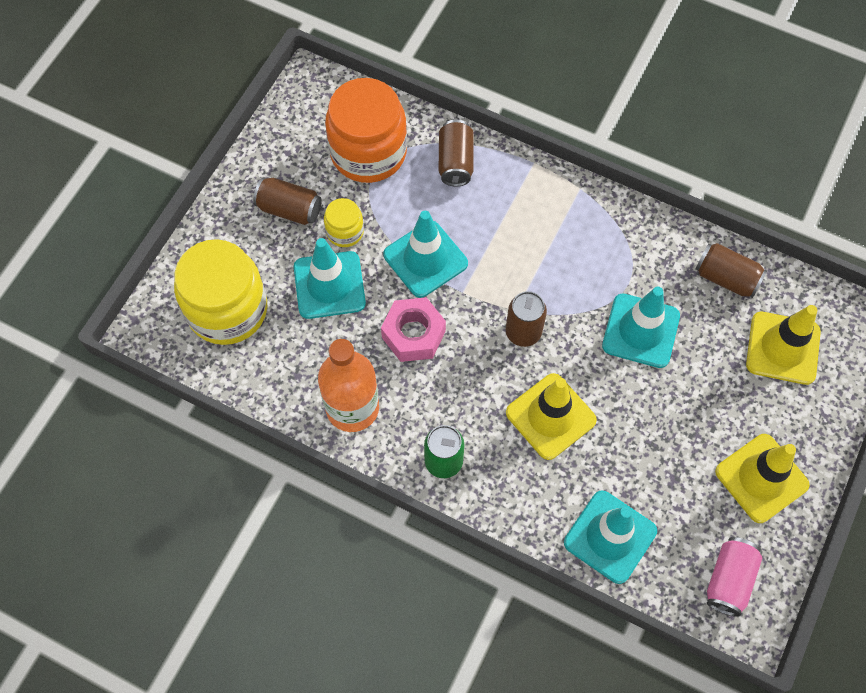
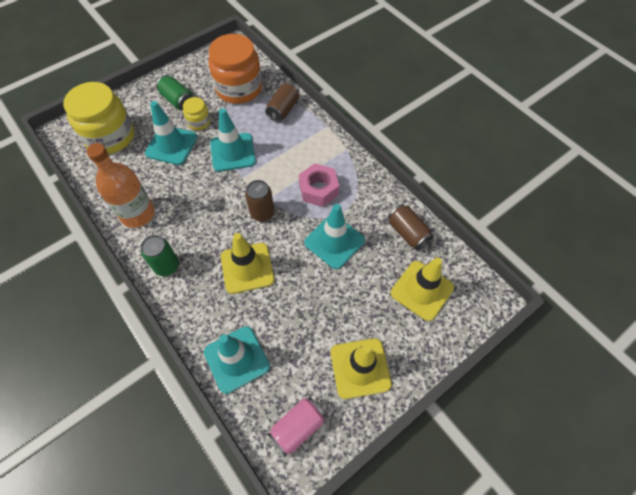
camera: 25 degrees right, 5 degrees down
brown can [253,177,322,225] -> green can [156,75,193,110]
pink nut [381,297,446,362] -> pink nut moved to [299,163,339,207]

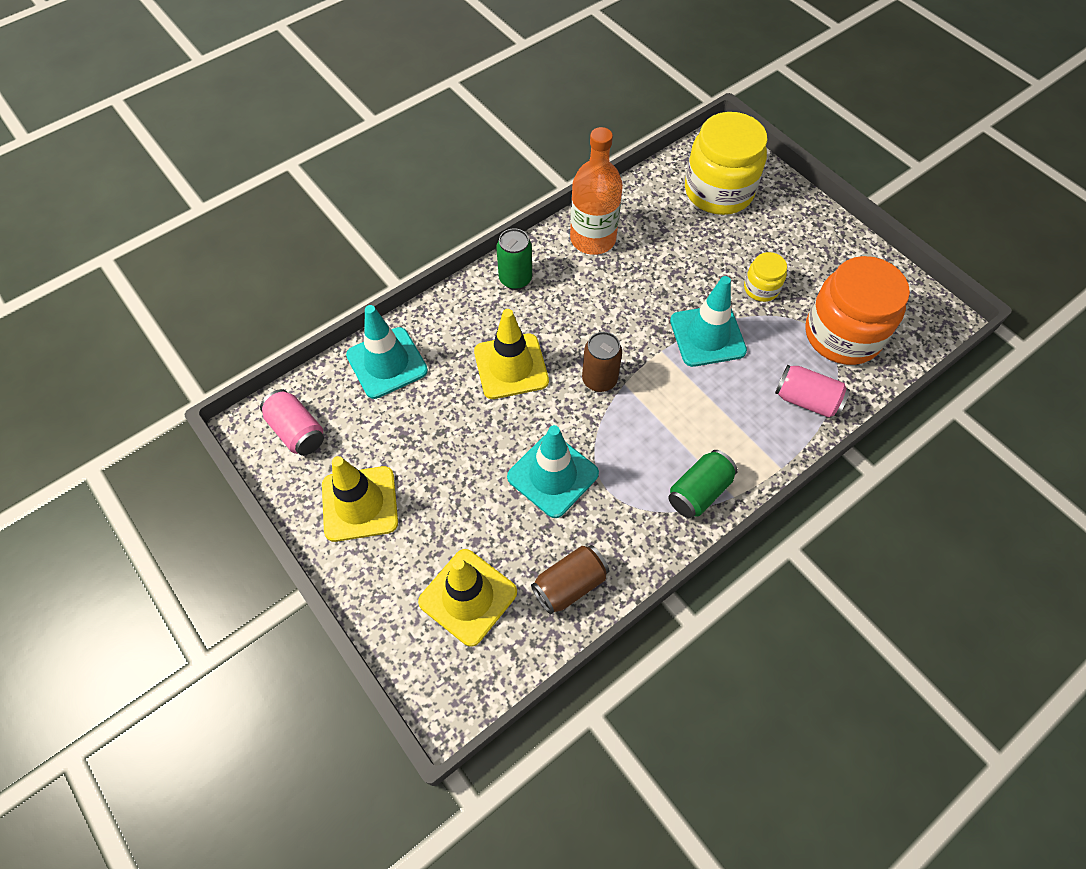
camera: 90 degrees right, 0 degrees up
turquoise traffic cone [145,101,197,165] -> none
green can [156,75,193,110] -> green can moved to [668,450,738,518]
brown can [265,83,299,122] -> pink can [775,365,850,418]
pink nut [299,163,339,207] -> none

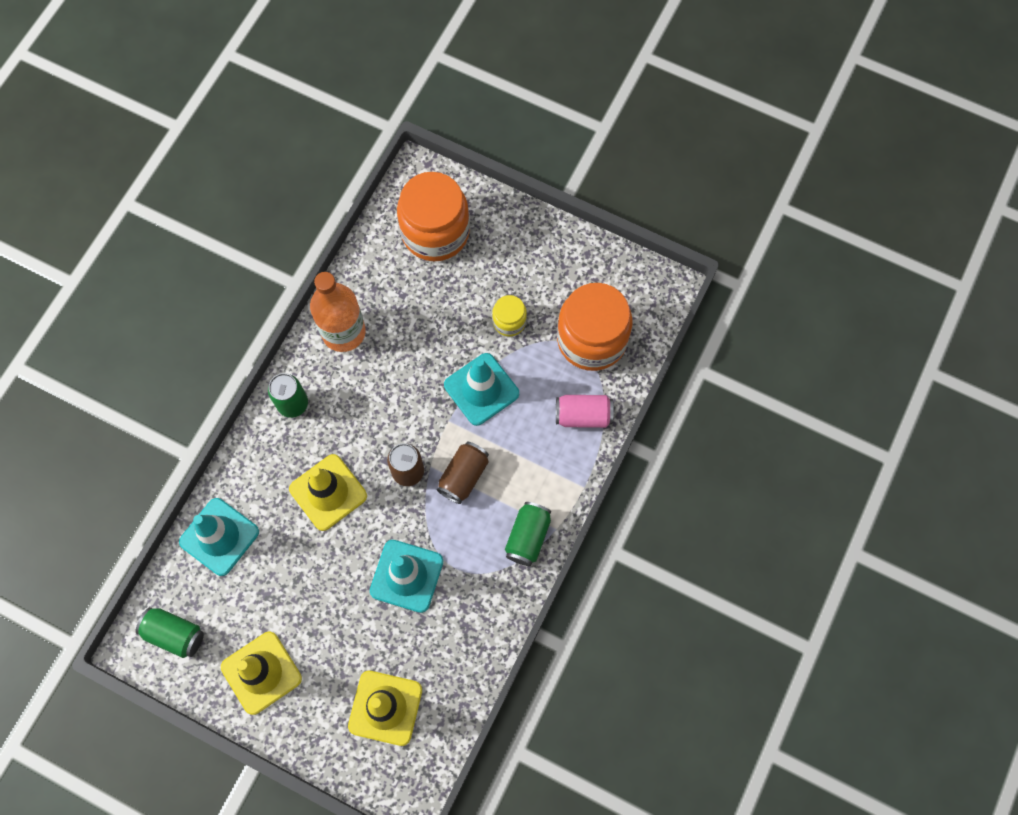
camera: 25 degrees left, 10 degrees up
pink can [260,389,324,456] -> green can [136,607,204,658]
brown can [531,545,609,614] -> brown can moved to [437,442,489,504]
yellow jar [685,112,768,215] -> orange jar [397,172,470,261]

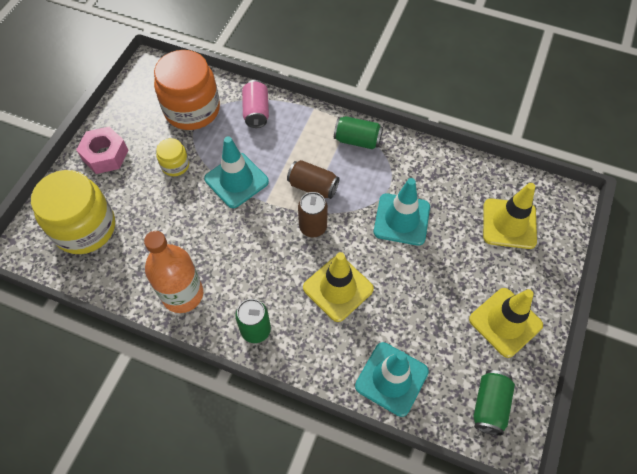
camera: 95 degrees left, 10 degrees down
orange jar [397,172,470,261] -> yellow jar [31,170,115,254]
none -> pink nut [76,127,129,174]

